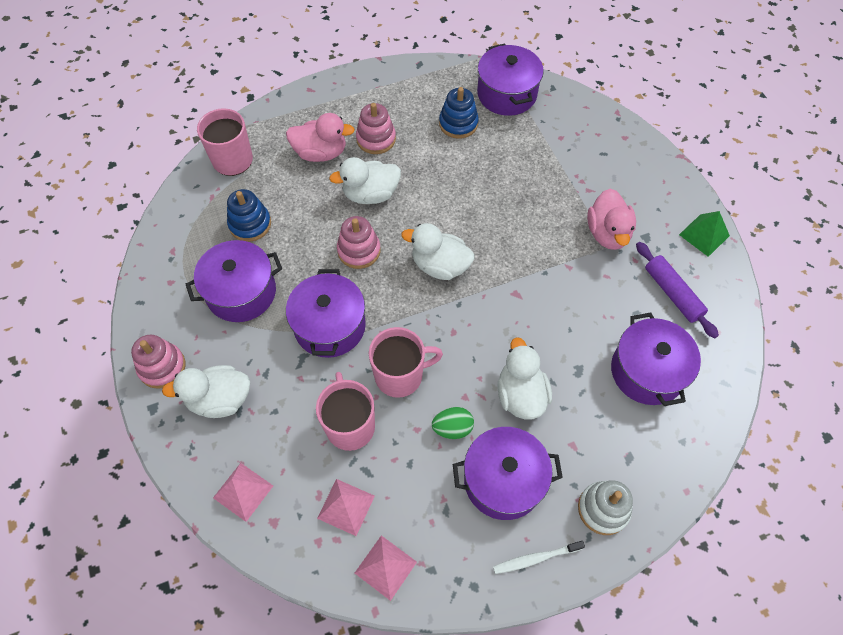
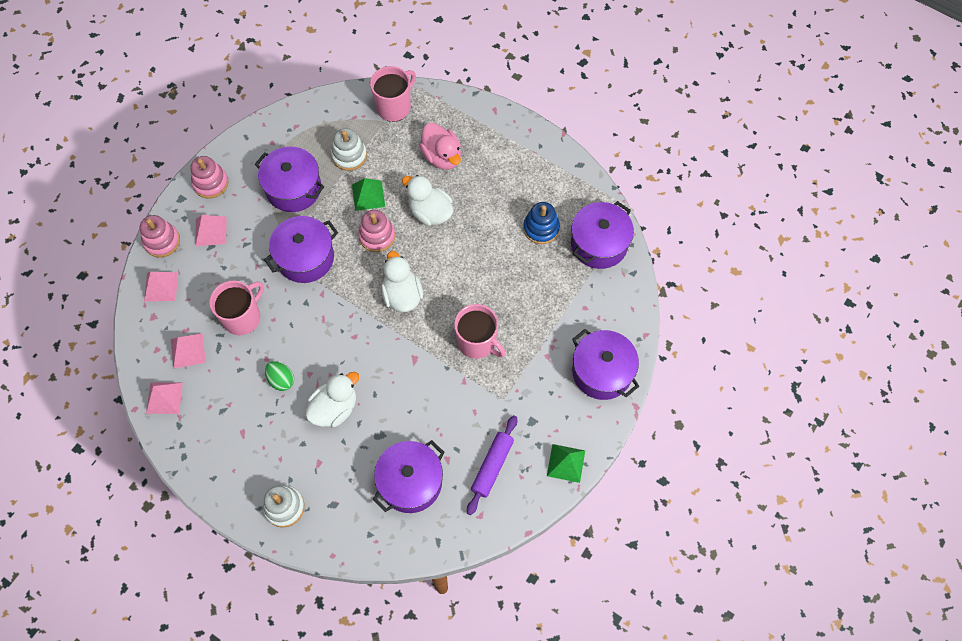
camera: 55 degrees right, 5 degrees up
white duck [162,365,250,418] -> pink pyramid [195,215,226,246]
blue stacking toy [227,189,271,242] -> white stacking toy [331,128,367,171]
pink stacking toy [356,103,396,154] -> pink stacking toy moved to [140,215,180,258]
pink mug [369,327,443,398] -> pink mug moved to [454,304,506,359]
purple pot [453,427,563,520] -> purple pot moved to [572,329,639,400]
white toothbrush [493,541,585,574] -> none
pink duck [587,189,636,250] -> none
none -> green pyramid [352,178,385,211]

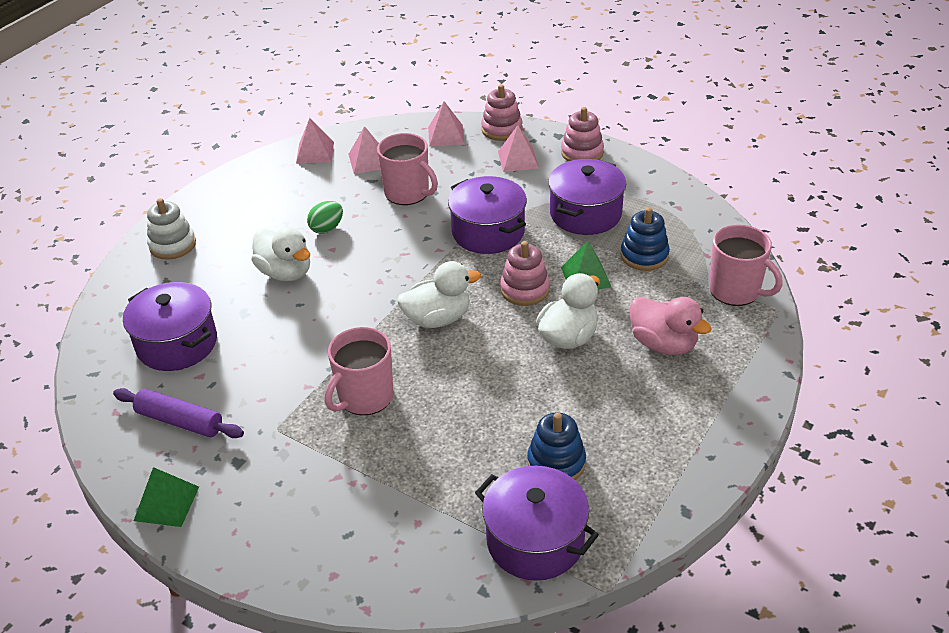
camera: 90 degrees right, 25 degrees down
white stacking toy [331,128,367,171] -> blue stacking toy [620,207,670,271]
pink duck [419,123,461,170] -> pink duck turned 105 degrees counterclockwise [630,297,712,355]
purple pot [572,329,639,400] -> none

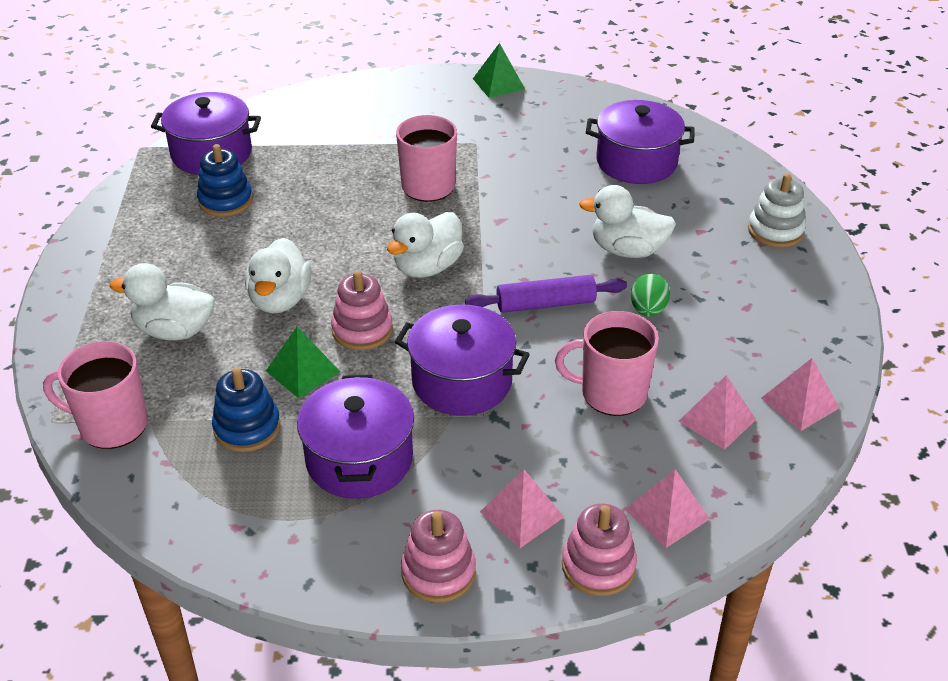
camera: 145 degrees right, 0 degrees up
purple rolling pin [113,388,244,438] -> purple rolling pin moved to [465,275,627,313]
pink duck [630,297,712,355] -> white duck [110,263,215,340]

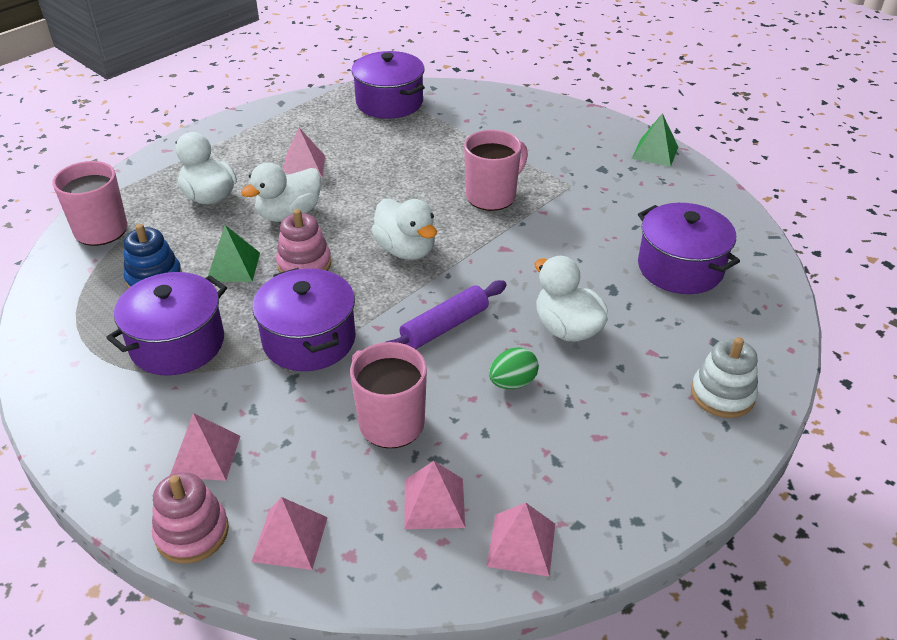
camera: 45 degrees right, 0 degrees up
blue stacking toy [197,144,253,217] -> none
white duck [387,212,464,278] -> white duck turned 120 degrees counterclockwise [371,199,437,260]
pink stacking toy [401,510,476,603] -> none
purple rolling pin [465,275,627,313] -> purple rolling pin turned 75 degrees counterclockwise [386,280,507,349]
none -> pink pyramid [283,128,325,178]

